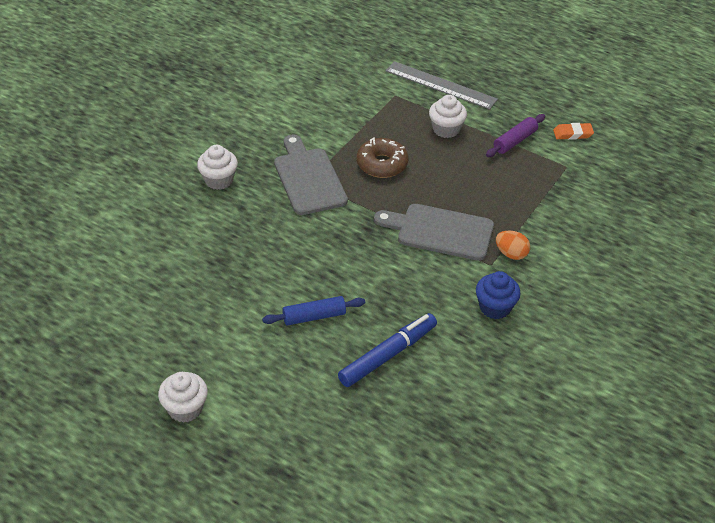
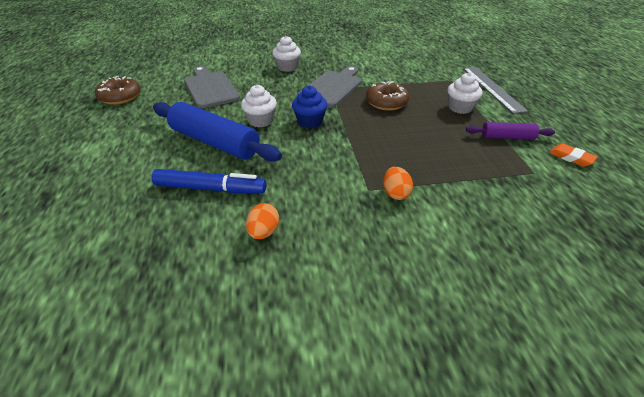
camera: 50 degrees right, 5 degrees down
white cupcake [158,372,208,423] -> white cupcake moved to [241,85,277,127]
blue rolling pin [262,296,365,326] -> blue rolling pin [153,102,282,162], size x1.91
grey cutting board [374,204,494,261] -> grey cutting board moved to [184,66,240,108]
blue cupcake [476,271,521,319] -> blue cupcake moved to [292,85,327,128]
none -> brown donut [95,76,141,105]
none -> orange egg [246,203,279,239]

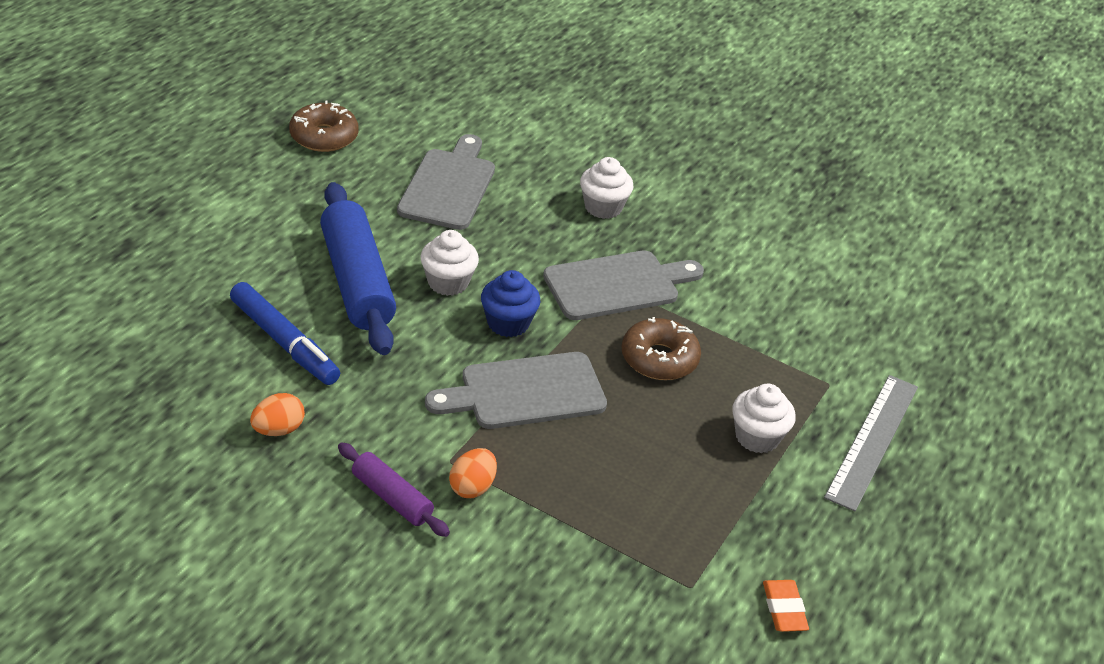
camera: 35 degrees right, 0 degrees up
purple rolling pin [466,122,555,140] -> purple rolling pin moved to [338,442,450,537]
none -> grey cutting board [425,352,607,429]

